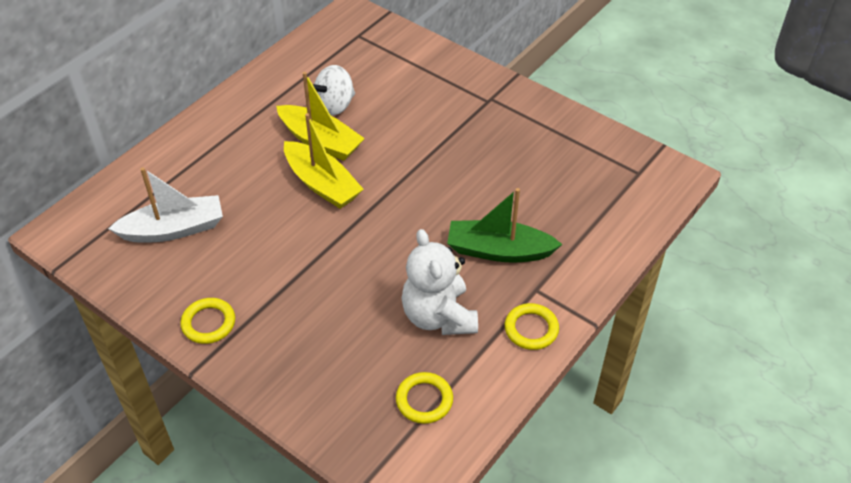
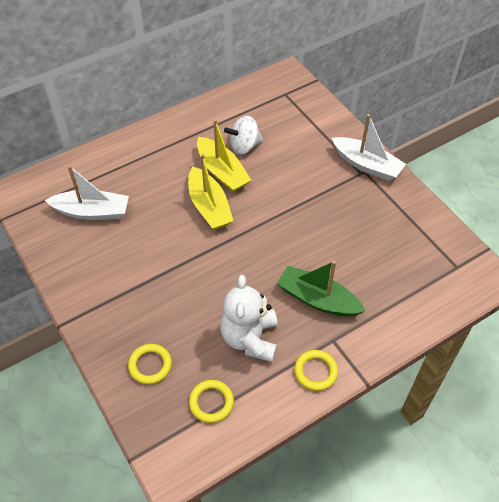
camera: 20 degrees right, 5 degrees up
yellow ring [181,298,235,344] -> yellow ring moved to [128,344,172,384]
none -> white boat [332,114,406,181]

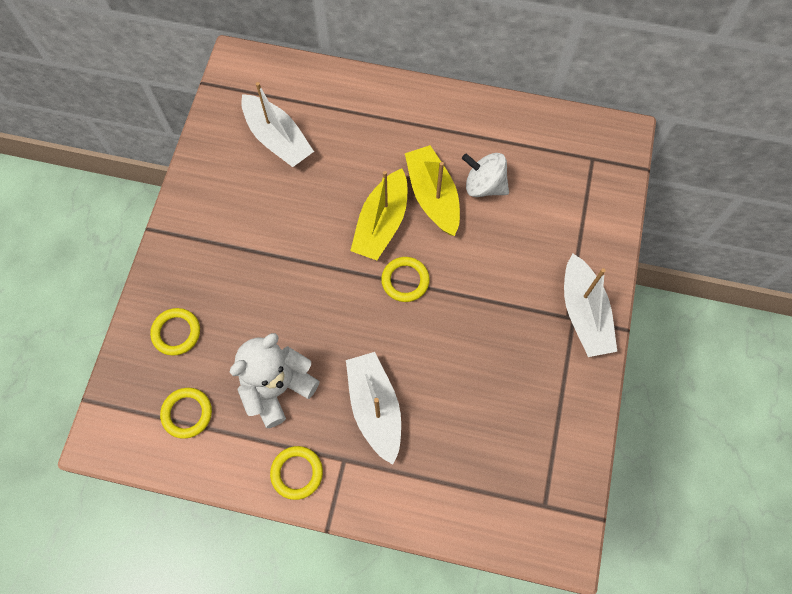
camera: 45 degrees right, 15 degrees up
yellow boat [197,119,251,192] -> yellow boat turned 150 degrees clockwise [405,145,460,236]
green boat [277,261,365,317] -> white boat [346,352,401,465]
none -> yellow ring [381,257,430,302]

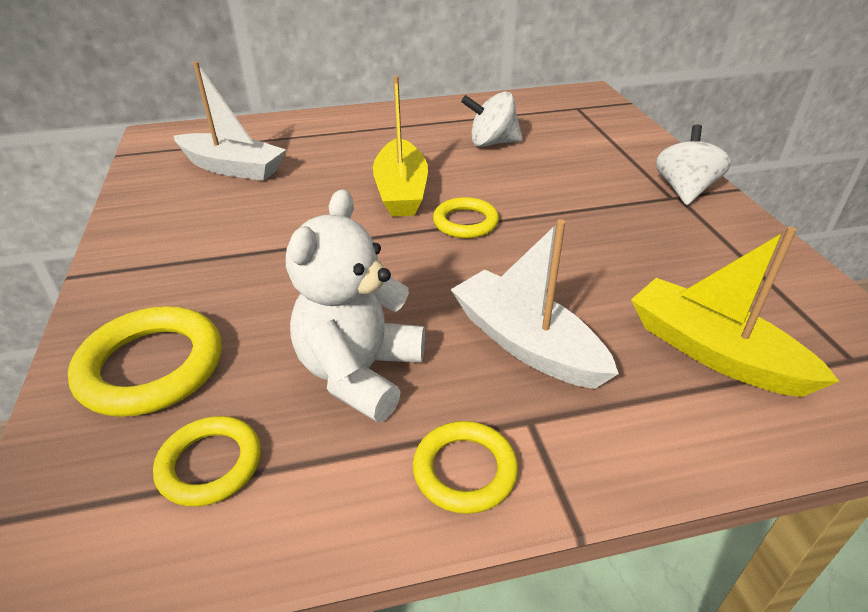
camera: 25 degrees left, 30 degrees down
yellow ring [150,308,200,355] -> yellow ring [68,306,222,417], size x1.62
yellow boat [405,145,460,236] -> yellow boat moved to [631,227,840,397]
white boat [564,254,617,357] -> white spinning top [656,124,731,205]

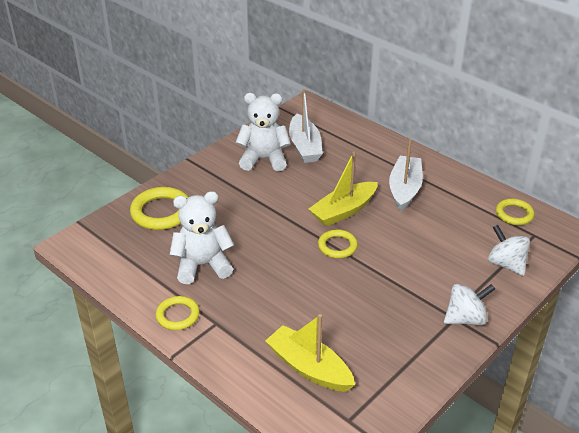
camera: 55 degrees right, 0 degrees up
yellow ring [153,416,261,507] -> yellow ring moved to [496,198,535,225]
white boat [451,219,619,389] -> white boat moved to [389,139,423,212]
white spinning top [461,91,523,147] -> white spinning top moved to [488,225,530,276]
yellow boat [631,227,840,397] -> yellow boat turned 60 degrees counterclockwise [265,314,355,392]
none -> white teddy bear [236,93,291,172]

